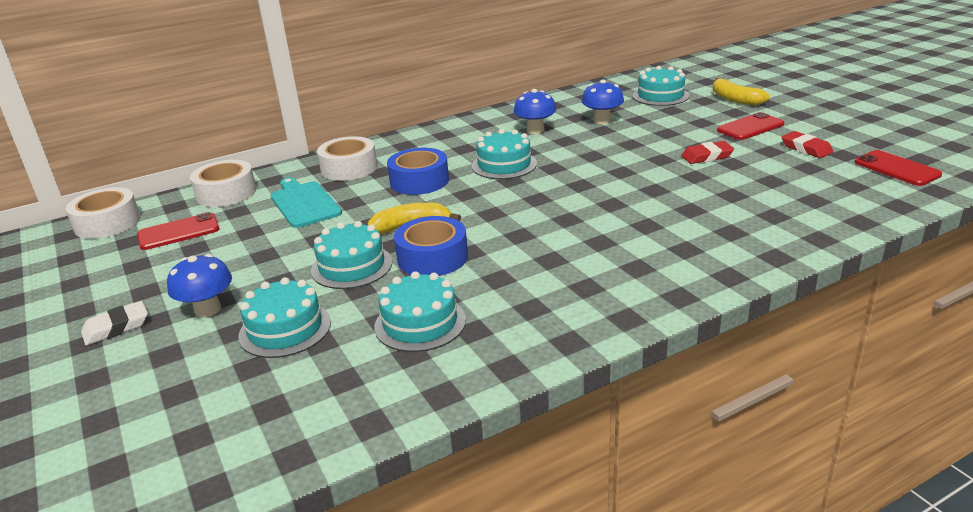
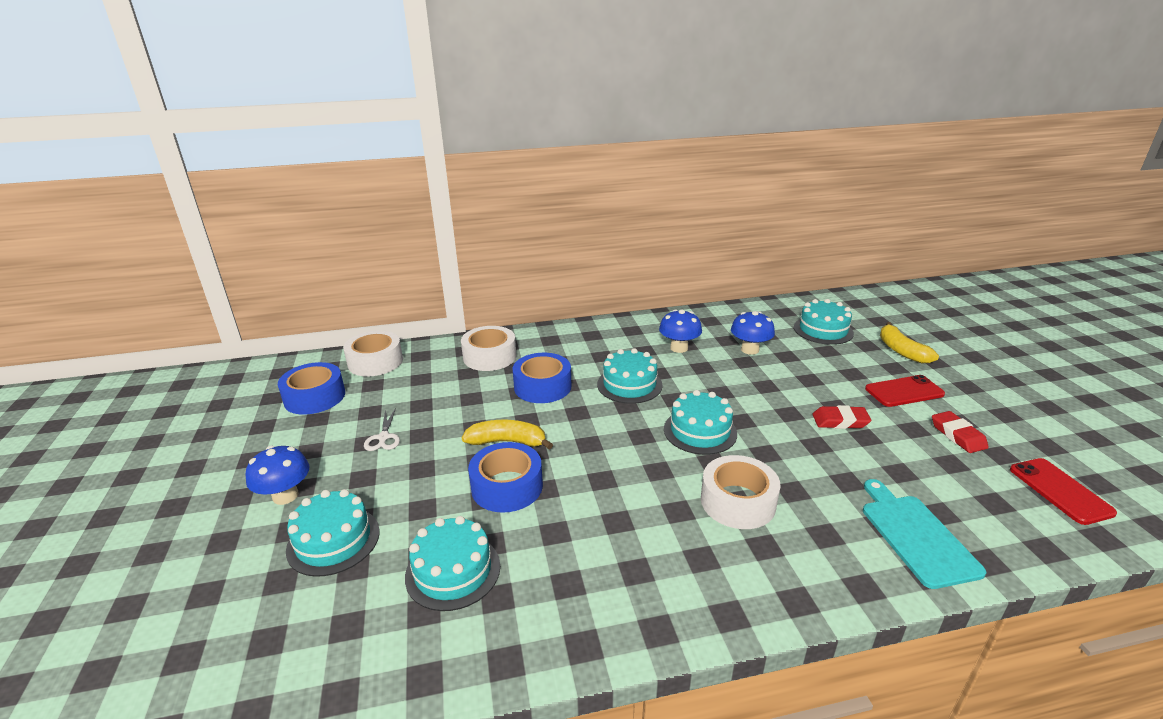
camera: 15 degrees right, 0 degrees up
white tape [66,187,140,239] -> white tape moved to [701,455,781,529]
white eraser [81,301,148,345] -> none
red phone [137,212,220,250] -> blue tape [278,362,345,415]
turquoise cutting board [271,177,342,228] -> turquoise cutting board moved to [863,479,986,589]
turquoise cake [311,221,392,289] -> turquoise cake moved to [664,390,737,455]
none -> white scissors [364,408,400,451]

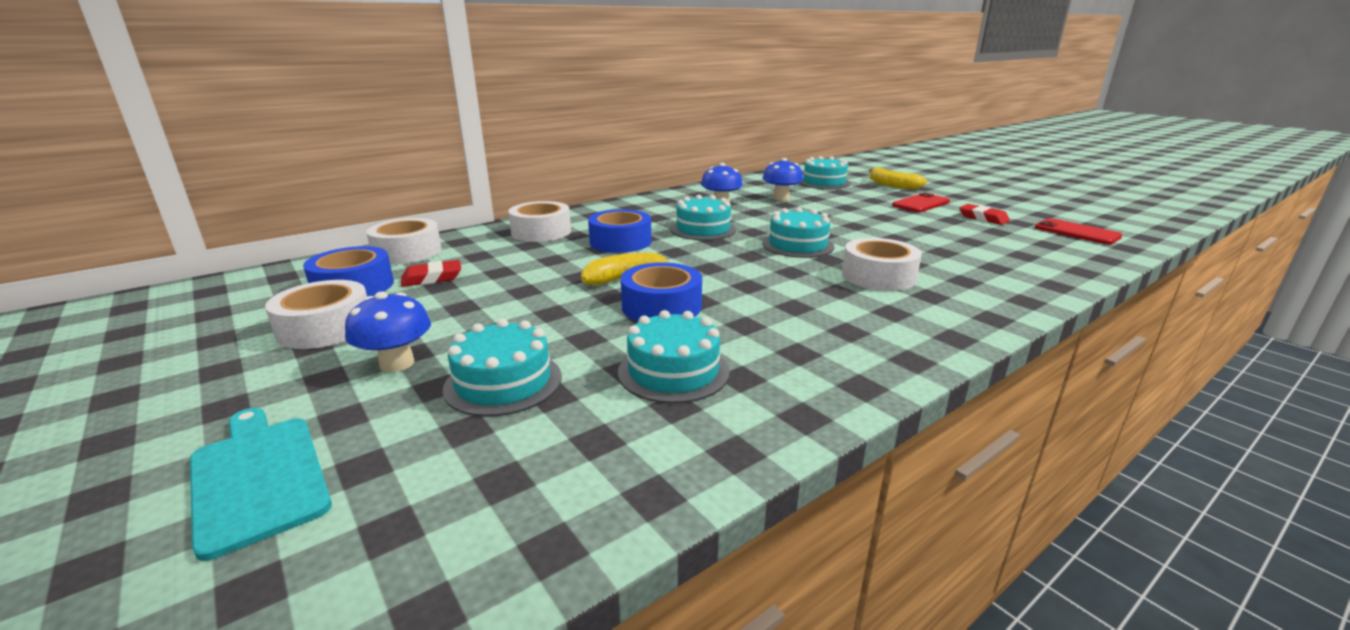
camera: 25 degrees left, 5 degrees down
white scissors [364,408,400,451] -> none
red eraser [812,405,872,429] -> red eraser moved to [401,260,461,287]
turquoise cutting board [863,479,986,589] -> turquoise cutting board moved to [190,408,332,561]
none -> white tape [265,280,367,349]

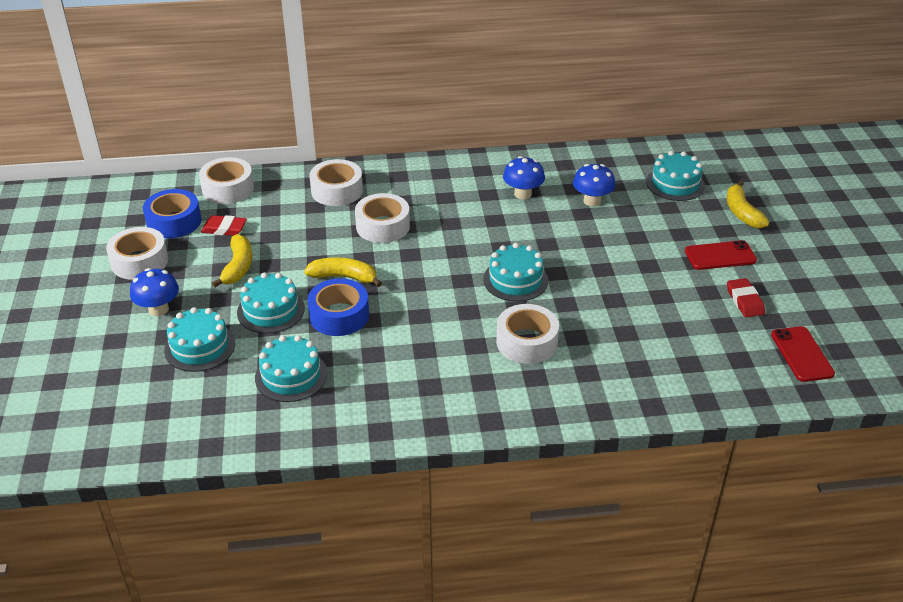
camera: 30 degrees right, 15 degrees up
turquoise cutting board [190,408,332,561] -> none
blue tape [588,209,651,253] -> white tape [355,193,410,243]
turquoise cake [670,195,736,240] -> turquoise cake moved to [237,272,305,333]
none -> yellow banana [212,234,252,288]

